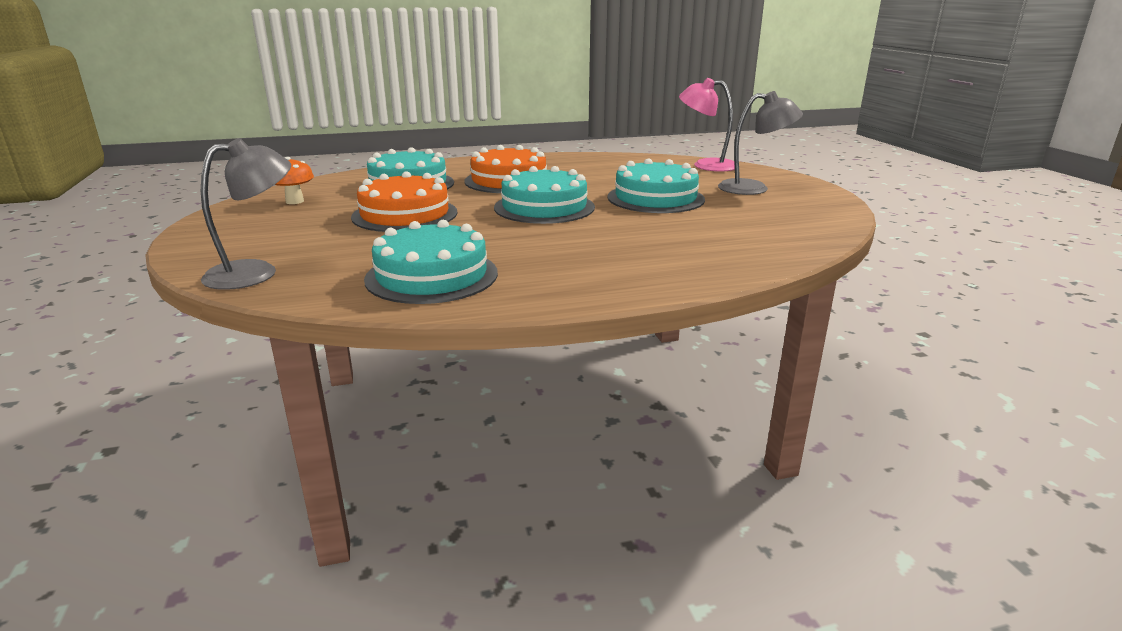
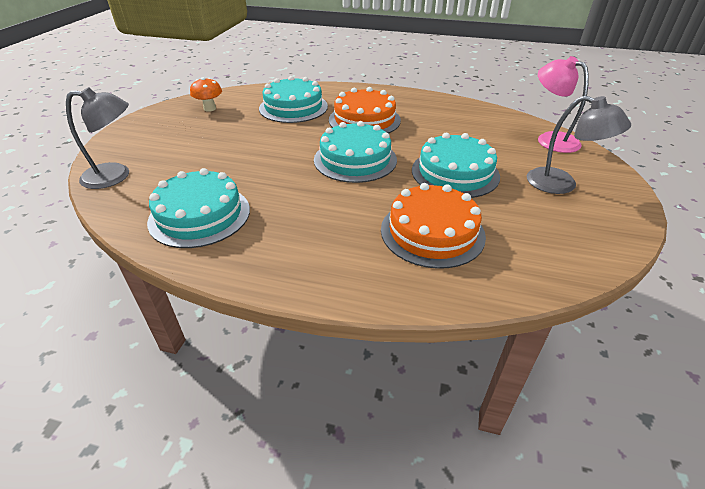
camera: 30 degrees right, 15 degrees up
orange cake [351,171,458,232] -> orange cake moved to [381,183,486,269]

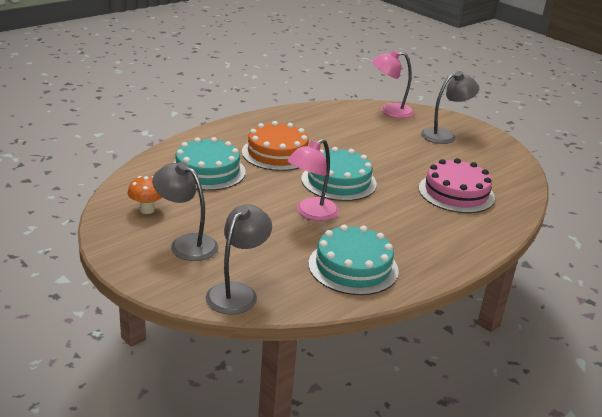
camera: 60 degrees left, 10 degrees down
orange cake [381,183,486,269] -> pink cake [419,158,495,213]
turquoise cake [412,133,500,198] -> none
none -> grey lamp [152,162,218,261]
none -> pink lamp [287,139,339,221]

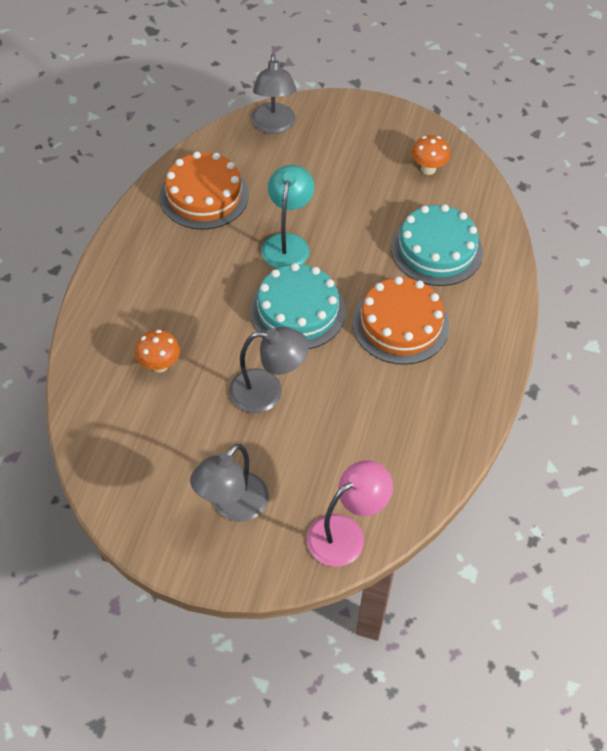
camera: 150 degrees right, 25 degrees up
grey lamp [152,162,218,261] -> grey lamp moved to [229,327,309,413]
pink lamp [287,139,339,221] -> turquoise lamp [261,165,314,269]
turquoise cake [308,225,399,295] -> orange cake [160,151,249,230]
pink cake [419,158,495,213] -> orange mushroom [135,330,180,373]

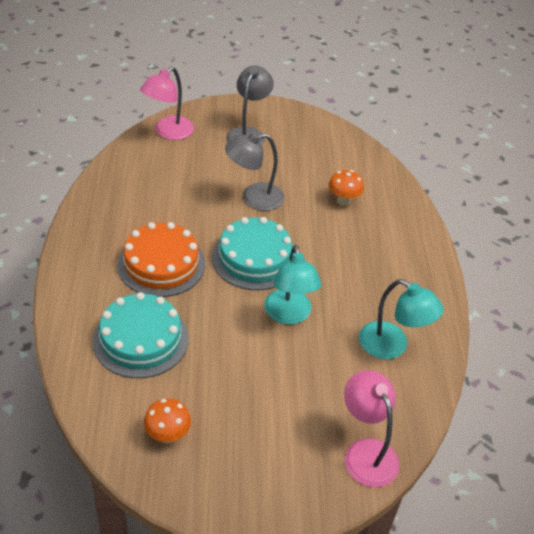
camera: 160 degrees right, 10 degrees down
orange cake [160,151,249,230] -> turquoise lamp [359,279,444,359]
grey lamp [251,54,296,134] -> pink lamp [344,370,400,487]

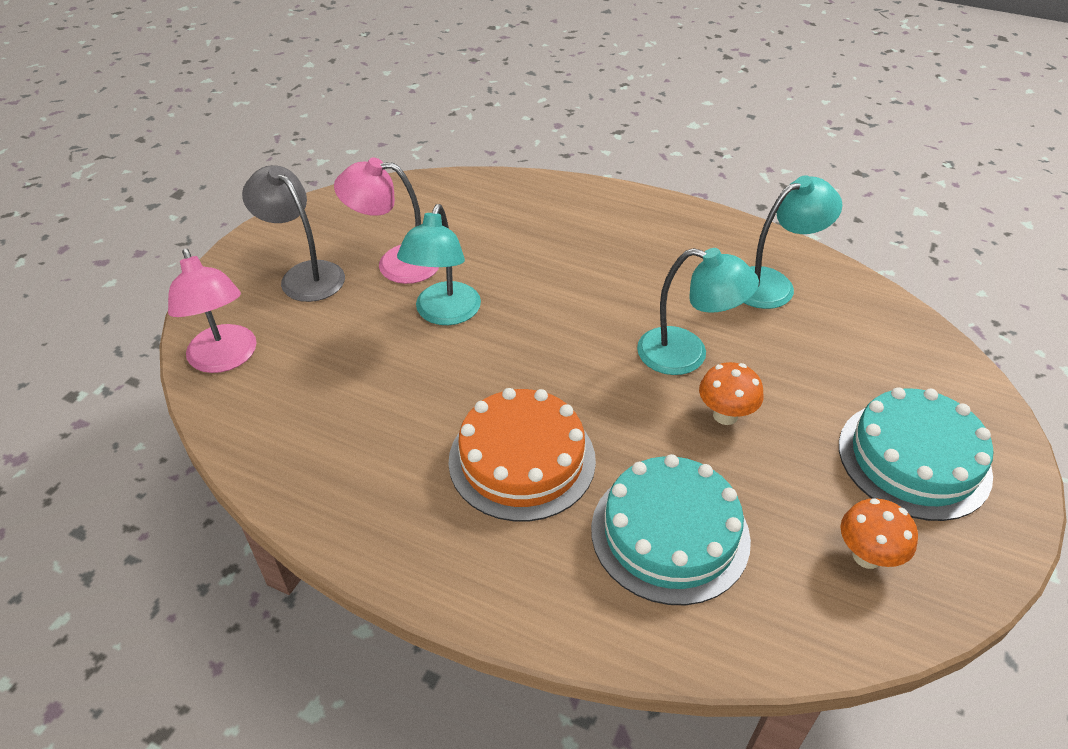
camera: 60 degrees left, 0 degrees up
turquoise cake [212,217,293,290] -> turquoise cake moved to [839,387,993,521]
grey lamp [225,132,284,211] -> turquoise lamp [397,204,481,325]
orange mushroom [329,170,364,206] -> orange mushroom moved to [699,362,763,425]
pink lamp [344,370,400,487] -> pink lamp moved to [334,157,439,284]

